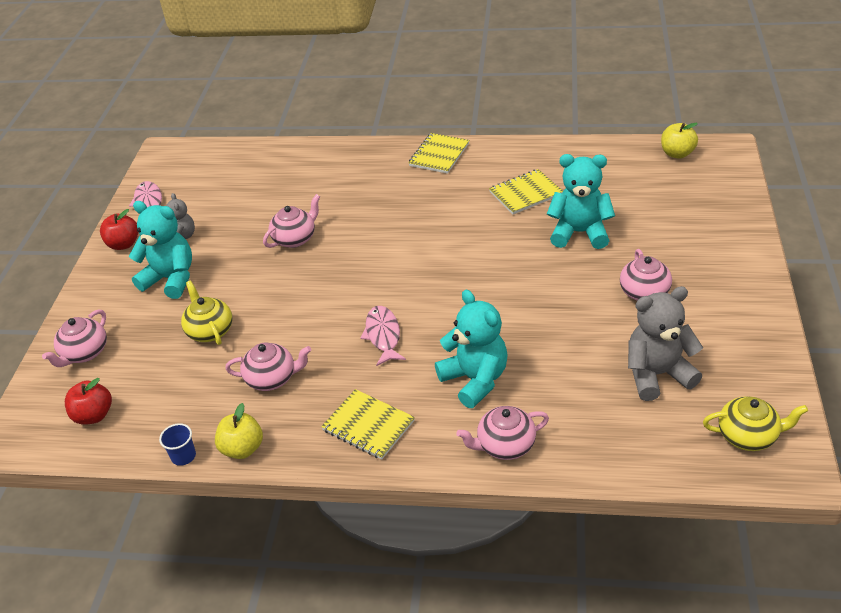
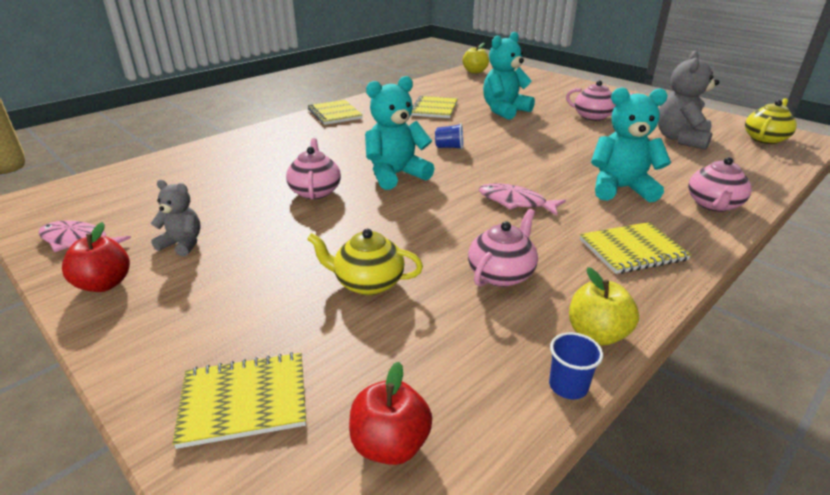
camera: 55 degrees left, 10 degrees down
pink teapot [42,310,107,367] -> yellow notebook [172,352,306,449]
turquoise teddy bear [129,201,192,299] -> turquoise teddy bear moved to [365,76,435,190]
none -> blue cup [435,123,463,149]

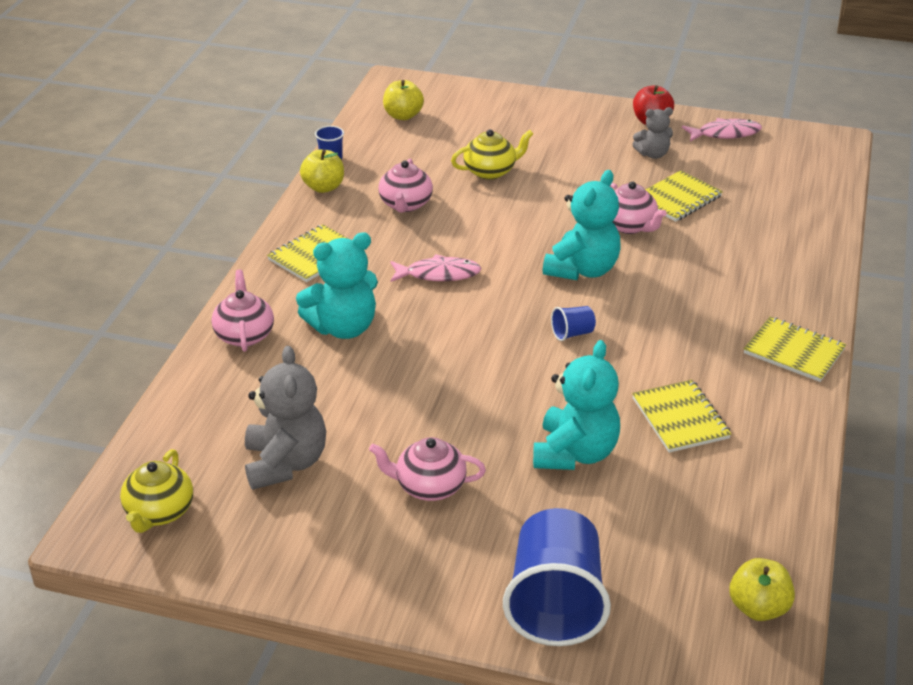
camera: 150 degrees right, 5 degrees up
yellow notebook [172,352,306,449] -> yellow notebook moved to [645,170,723,222]
red apple [349,362,432,465] -> yellow apple [383,80,424,120]
none -> blue cup [503,508,611,646]

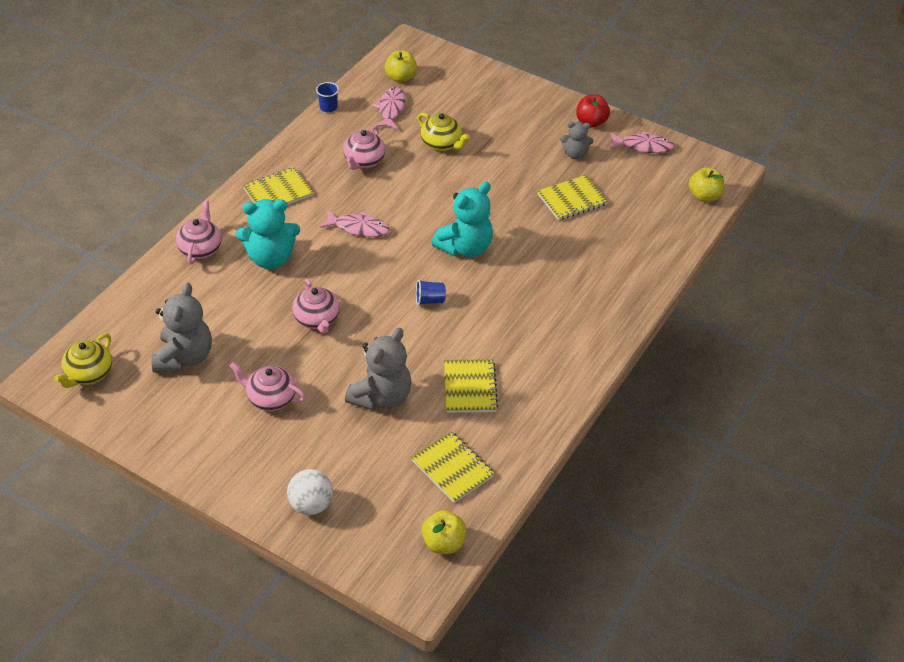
camera: 15 degrees right, 10 degrees up
yellow apple [300,149,344,193] -> yellow apple moved to [689,167,724,202]
yellow teapot [451,129,533,180] -> yellow teapot turned 45 degrees clockwise [417,113,470,151]
blue cup [503,508,611,646] -> white ball [287,469,333,515]
turquoise teddy bear [533,340,620,470] -> grey teddy bear [345,328,412,410]
pink teapot [610,181,667,234] -> pink teapot moved to [292,279,340,334]
yellow notebook [744,317,846,382] -> yellow notebook moved to [411,431,495,503]
none -> pink fish [373,87,406,129]

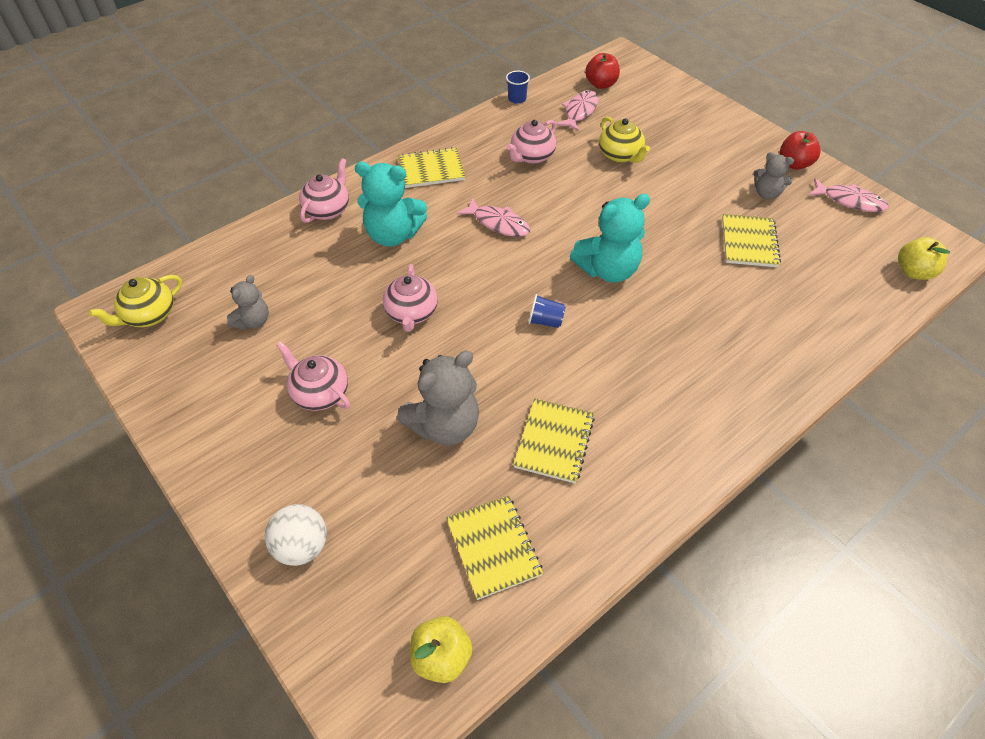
camera: 20 degrees right, 5 degrees up
grey teddy bear [151,283,212,373] -> grey teddy bear [227,275,269,330], size x0.57
yellow apple [384,50,417,83] -> red apple [585,53,620,89]
yellow notebook [538,175,608,221] -> yellow notebook turned 75 degrees counterclockwise [722,214,781,267]

